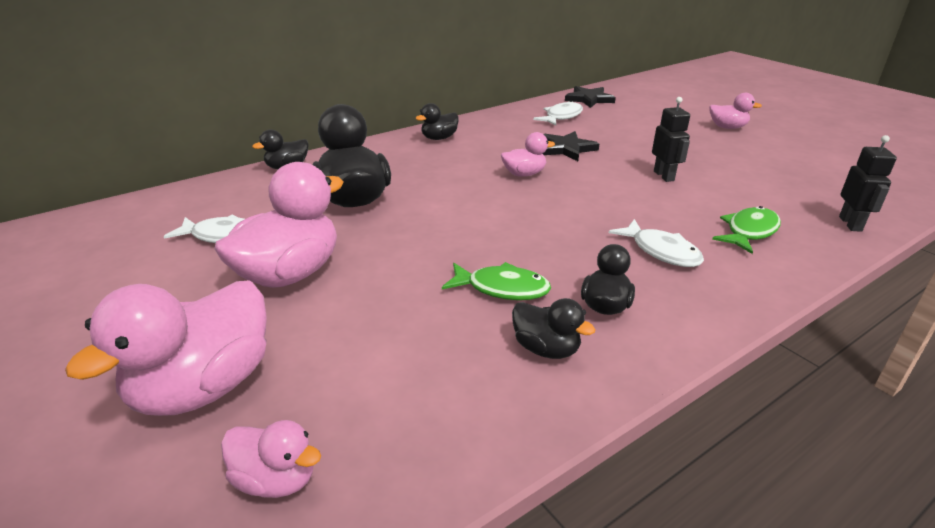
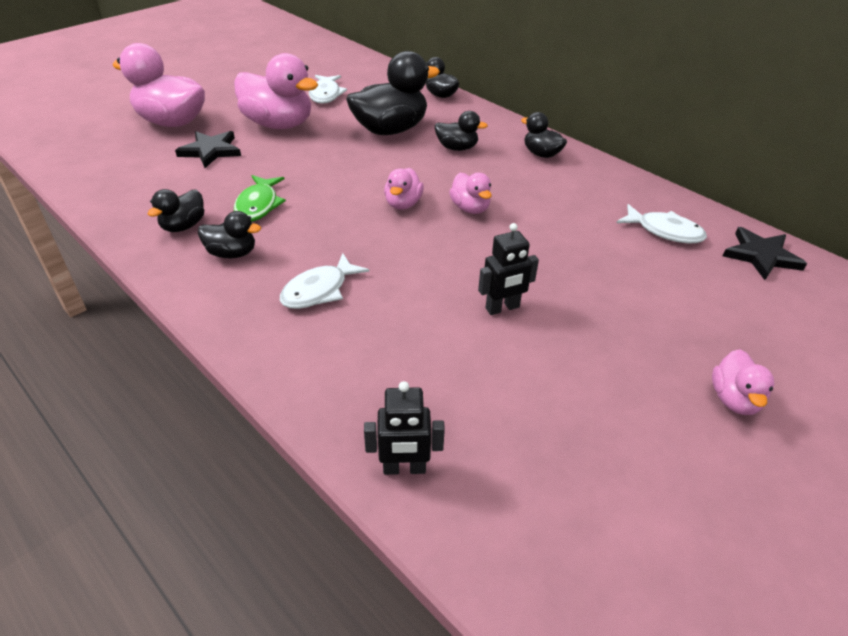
camera: 80 degrees right, 10 degrees up
pink duck [221,420,321,498] -> pink duck moved to [384,168,424,210]
black star [543,131,599,161] -> black star moved to [175,131,241,168]
green fish [712,206,781,254] -> none
none -> black duck [435,111,488,151]

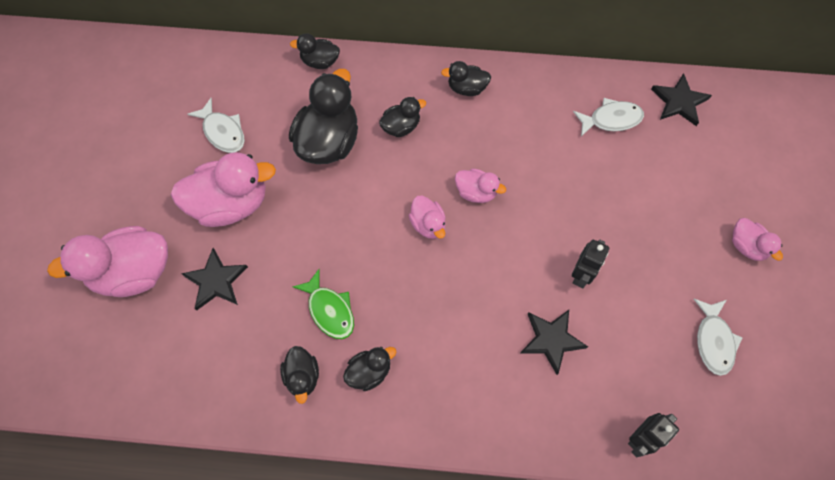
camera: 40 degrees left, 25 degrees up
white fish [280,253,369,309] -> white fish moved to [694,299,742,376]
none -> black star [521,310,588,375]

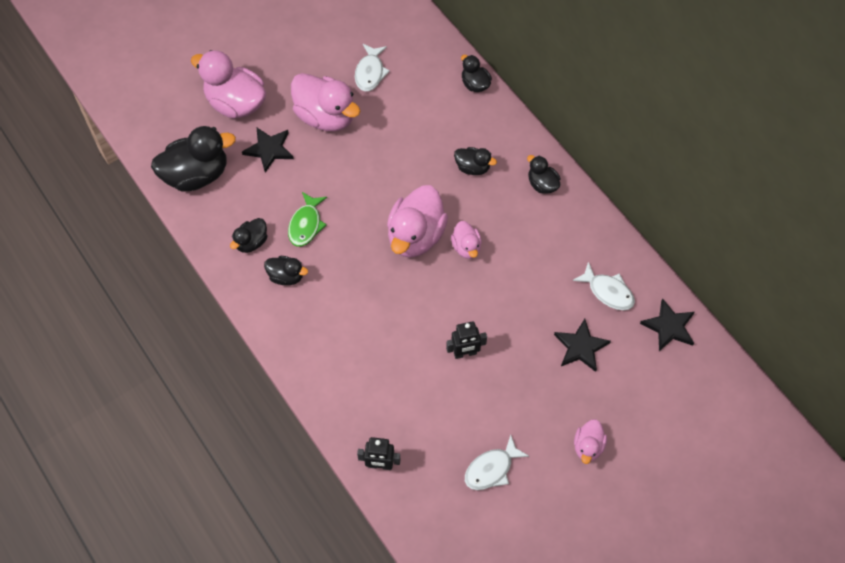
camera: 50 degrees right, 5 degrees down
black duck [289,69,358,164] -> black duck moved to [151,126,236,192]
pink duck [408,196,446,239] -> pink duck [387,185,448,258], size x1.93
black star [521,310,588,375] -> black star moved to [554,319,611,372]

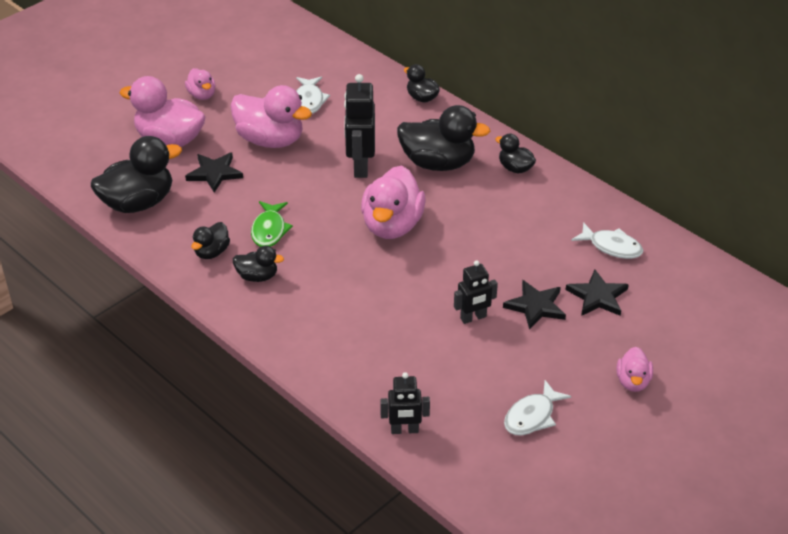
camera: 10 degrees left, 20 degrees down
pink duck [451,221,482,259] -> pink duck moved to [185,68,216,100]
black duck [454,147,497,175] -> black duck [397,105,490,171], size x1.93
black star [640,298,695,351] -> black star moved to [503,280,566,330]
none -> black robot [344,74,375,178]

